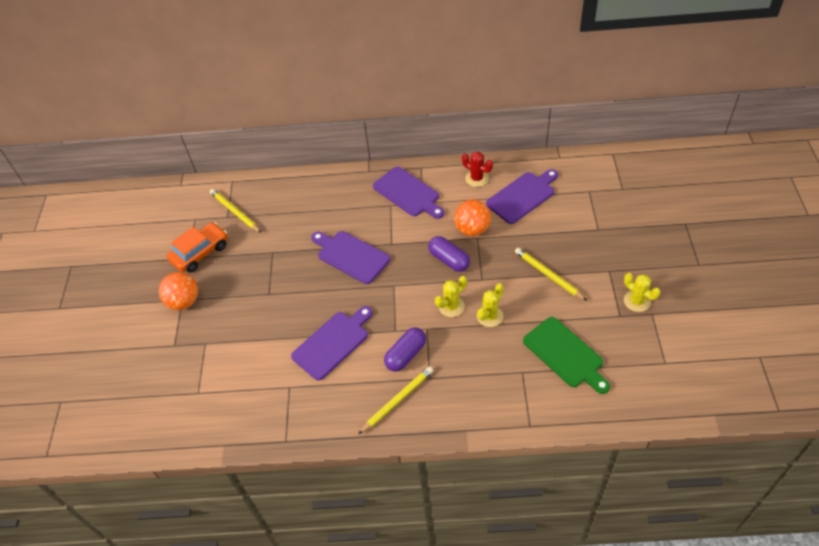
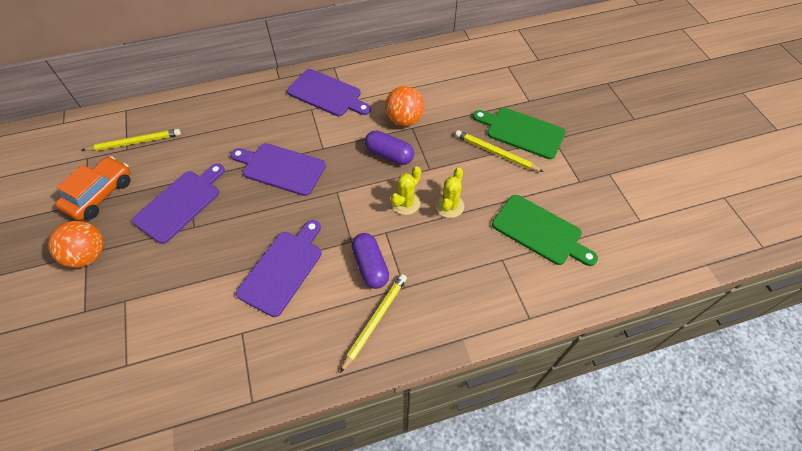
camera: 20 degrees left, 5 degrees up
yellow pencil [210,189,261,233] -> yellow pencil turned 135 degrees clockwise [82,129,181,151]
purple capsule [384,328,426,371] -> purple capsule turned 45 degrees counterclockwise [351,233,389,289]
red cactus [462,152,493,187] -> none
purple cutting board [486,169,558,224] -> purple cutting board moved to [132,163,225,244]
yellow cactus [624,273,660,312] -> none
none -> green cutting board [473,108,566,159]

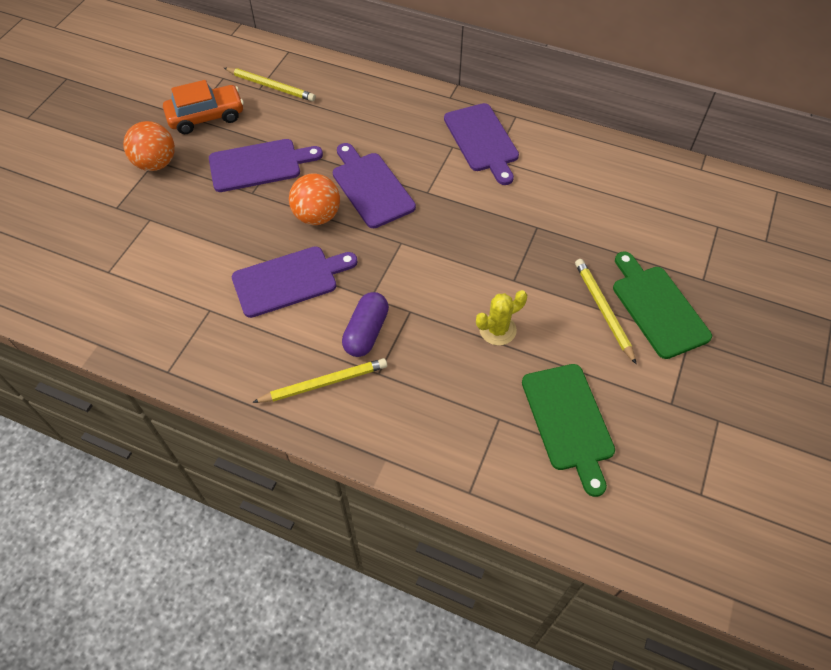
camera: 40 degrees right, 0 degrees up
purple capsule [365,131,414,165] -> none
orange ball [385,86,424,126] -> orange ball moved to [289,173,340,225]
yellow cactus [391,166,421,215] -> none

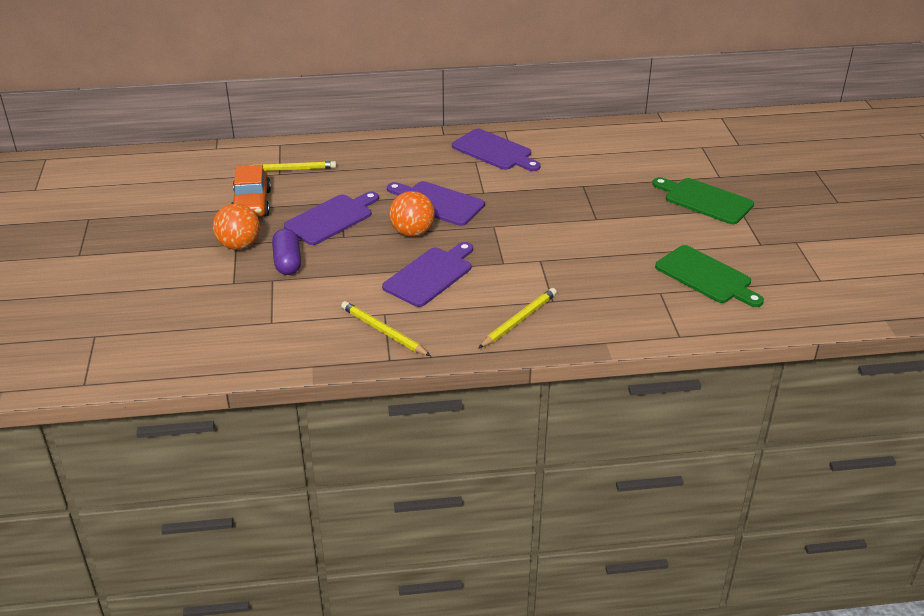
camera: 30 degrees left, 20 degrees down
orange car [163,80,244,134] -> orange car turned 135 degrees clockwise [231,165,271,217]
purple capsule [342,292,389,357] -> purple capsule moved to [272,228,301,275]
yellow cactus [476,290,527,345] -> none
yellow pencil [575,259,636,364] -> yellow pencil moved to [341,301,431,356]

